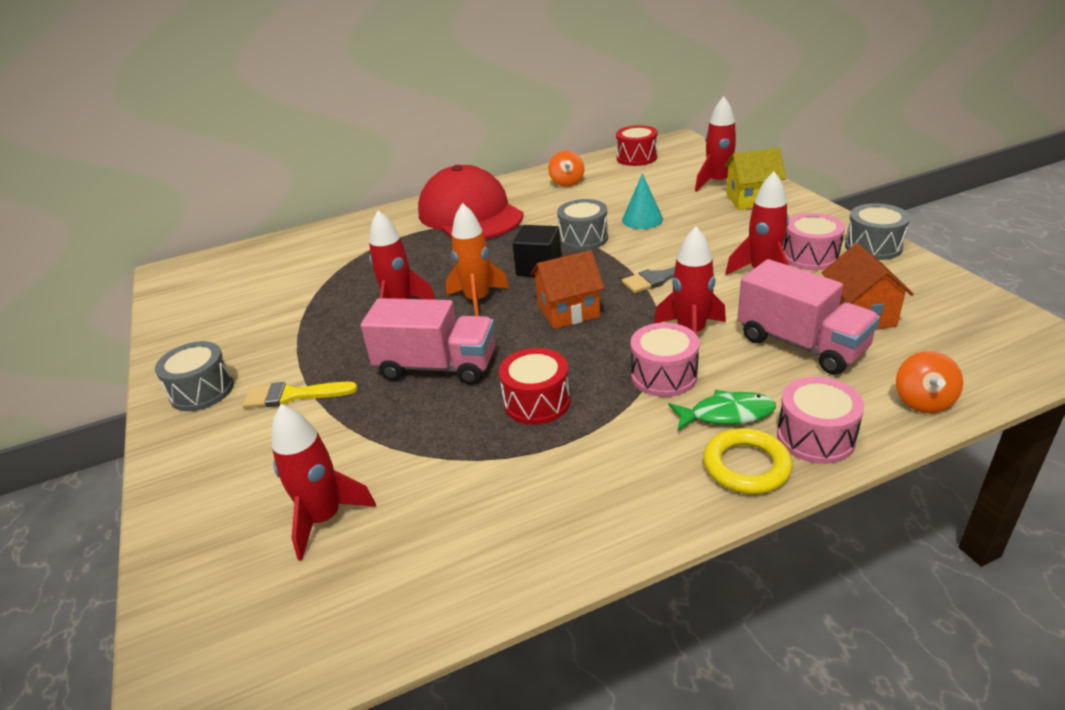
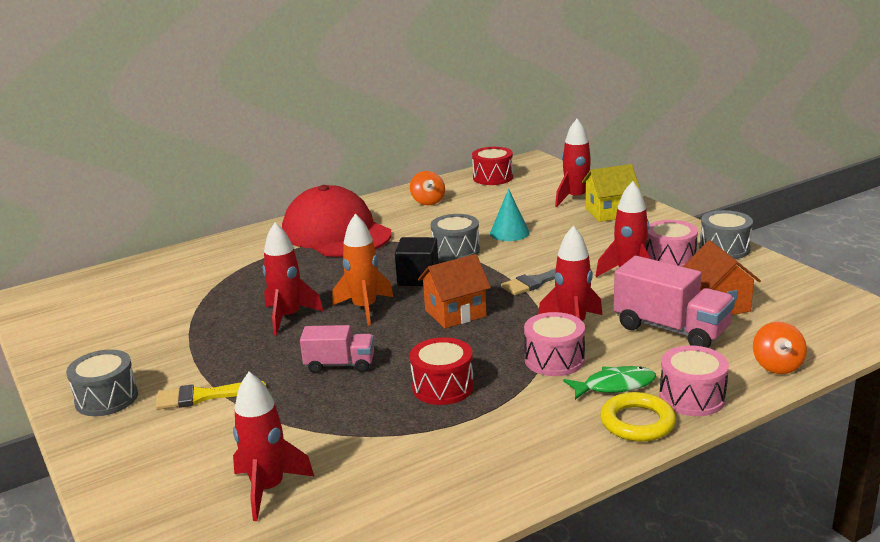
camera: 10 degrees left, 10 degrees down
pink truck [360,298,495,385] -> pink truck [300,325,374,373], size x0.61

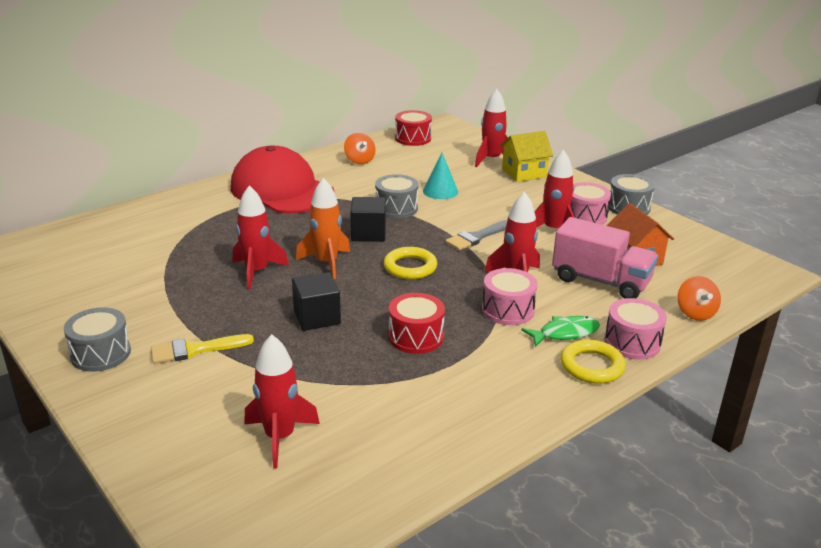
camera: 10 degrees left, 5 degrees up
pink truck [300,325,374,373] -> black cube [292,272,341,331]
orange house [418,254,491,328] -> yellow ring [384,247,437,279]

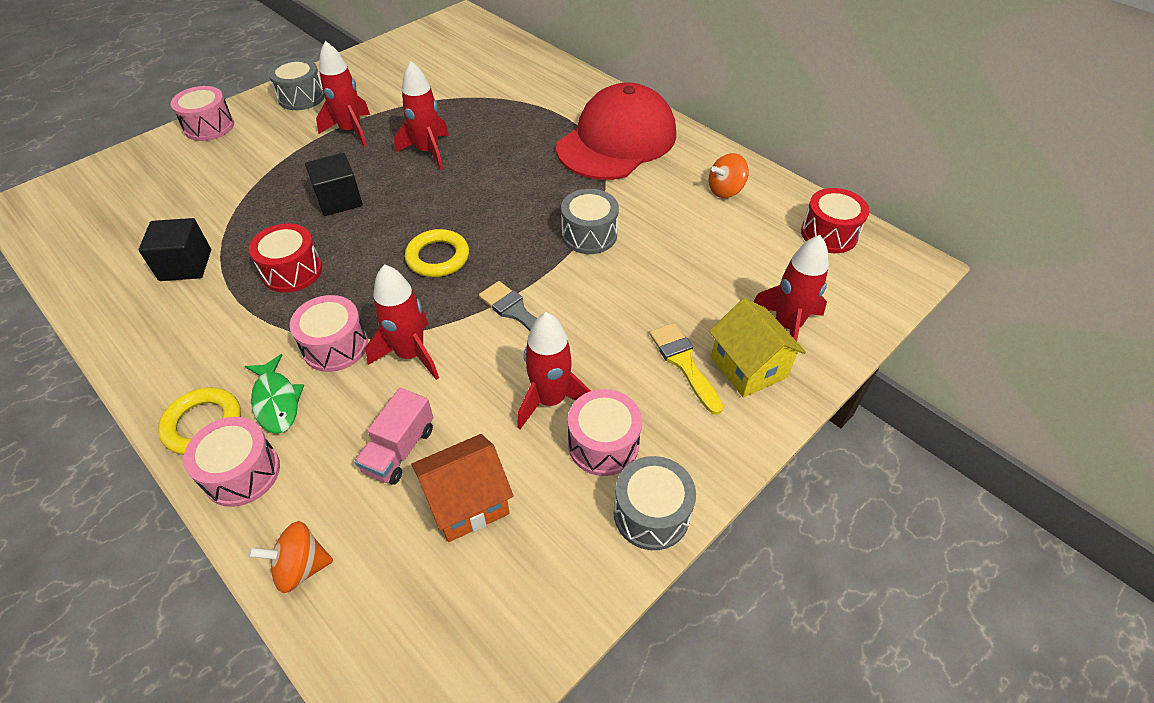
camera: 85 degrees right, 20 degrees up
yellow brush [151,334,254,364] -> yellow brush moved to [649,323,723,415]
red rocket [244,334,320,468] -> red rocket moved to [316,41,370,147]
orange rocket [296,178,350,279] -> none
black cube [350,197,386,242] -> black cube moved to [139,218,211,281]
turquoise cone [423,153,458,199] -> none
pink truck [552,217,658,299] -> pink truck [355,388,433,485], size x0.61
none -> pink drum [171,86,234,141]

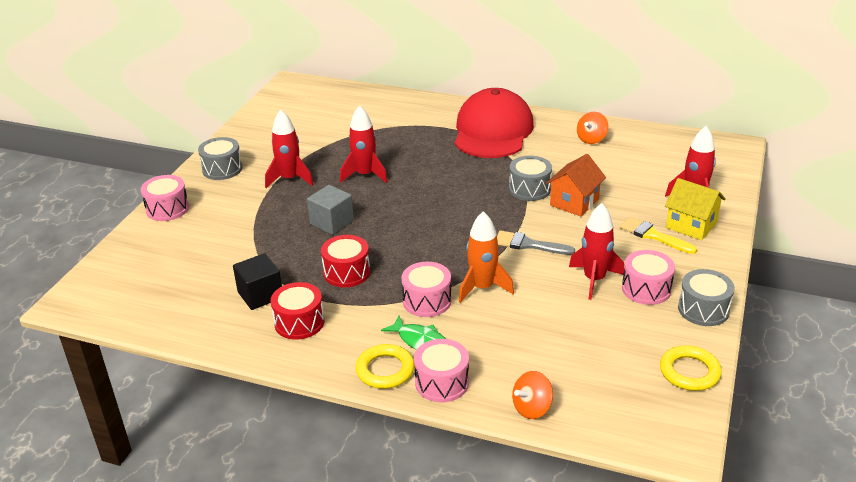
camera: 25 degrees left, 15 degrees down
black cube [305,153,363,216] -> grey cube [307,185,354,235]
pink truck [355,388,433,485] -> none
red rocket [365,264,439,380] -> orange rocket [459,211,514,303]
yellow ring [405,229,469,277] -> yellow ring moved to [660,345,722,391]
orange house [411,434,513,542] -> orange house moved to [546,154,606,216]
red drum [801,188,869,253] -> red drum moved to [271,282,324,340]

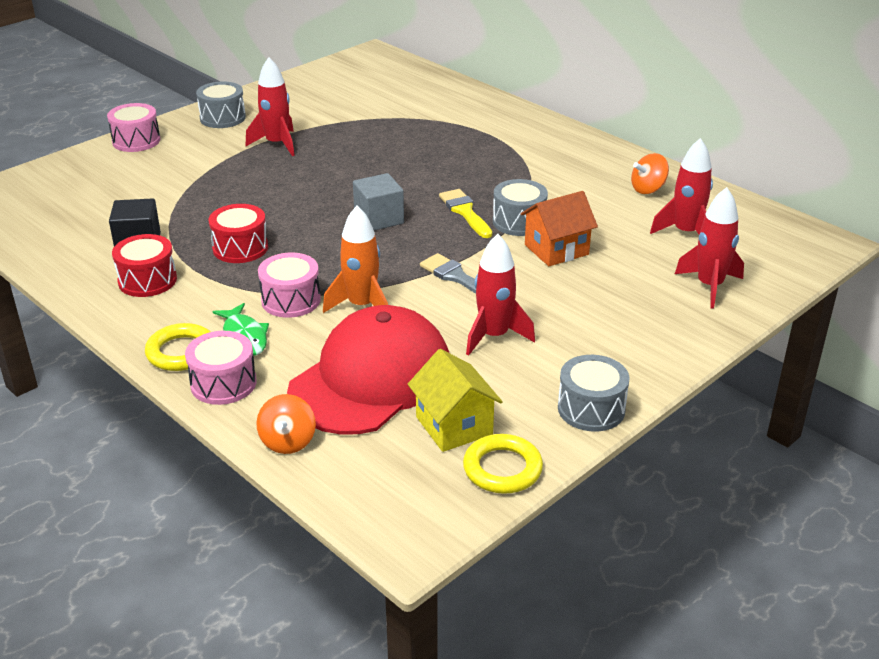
camera: 25 degrees right, 0 degrees up
grey cube [307,185,354,235] -> grey cube moved to [353,173,404,230]
red rocket [340,105,388,183] -> red rocket moved to [650,138,713,234]
red cap [455,88,534,158] -> red cap moved to [287,305,449,435]
orange spinning top [512,371,553,419] -> orange spinning top turned 75 degrees counterclockwise [256,394,316,454]
yellow brush [620,217,697,254] -> yellow brush moved to [439,189,492,238]
pink drum [622,250,675,305] -> none
yellow house [665,178,726,240] -> yellow house moved to [408,349,503,452]

